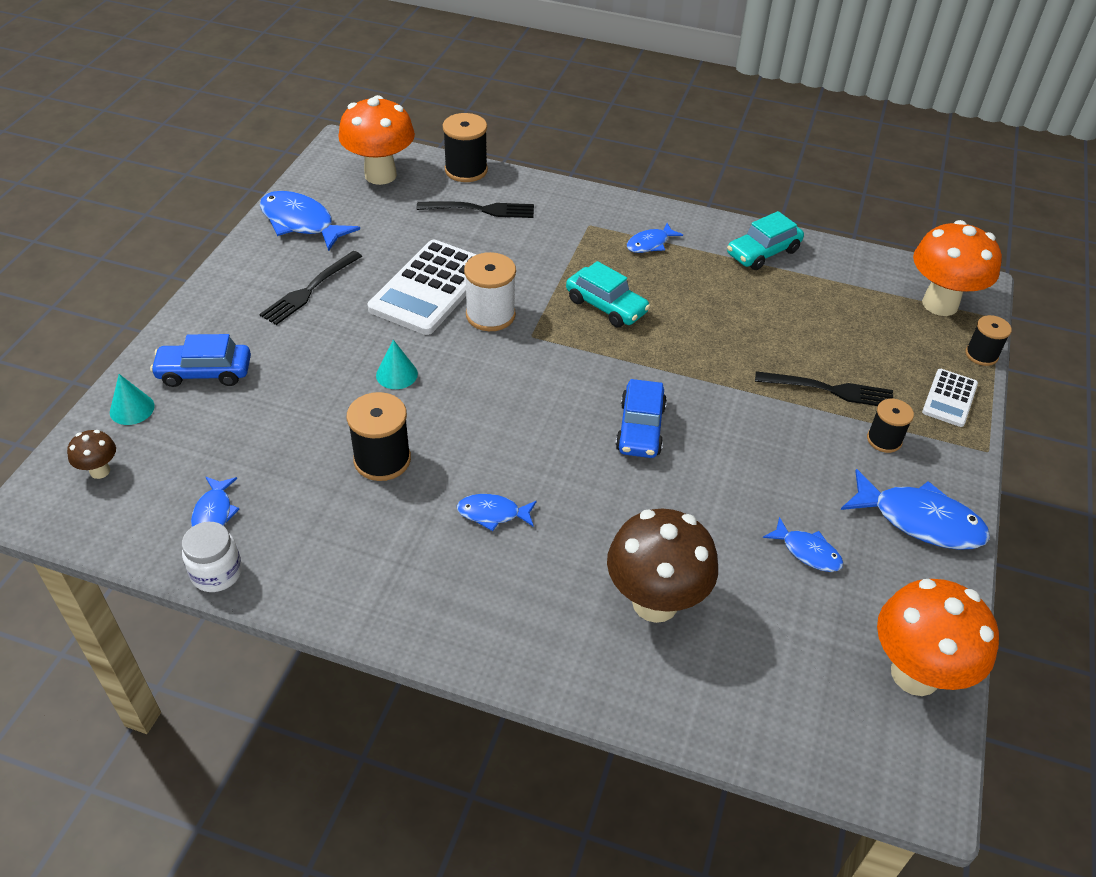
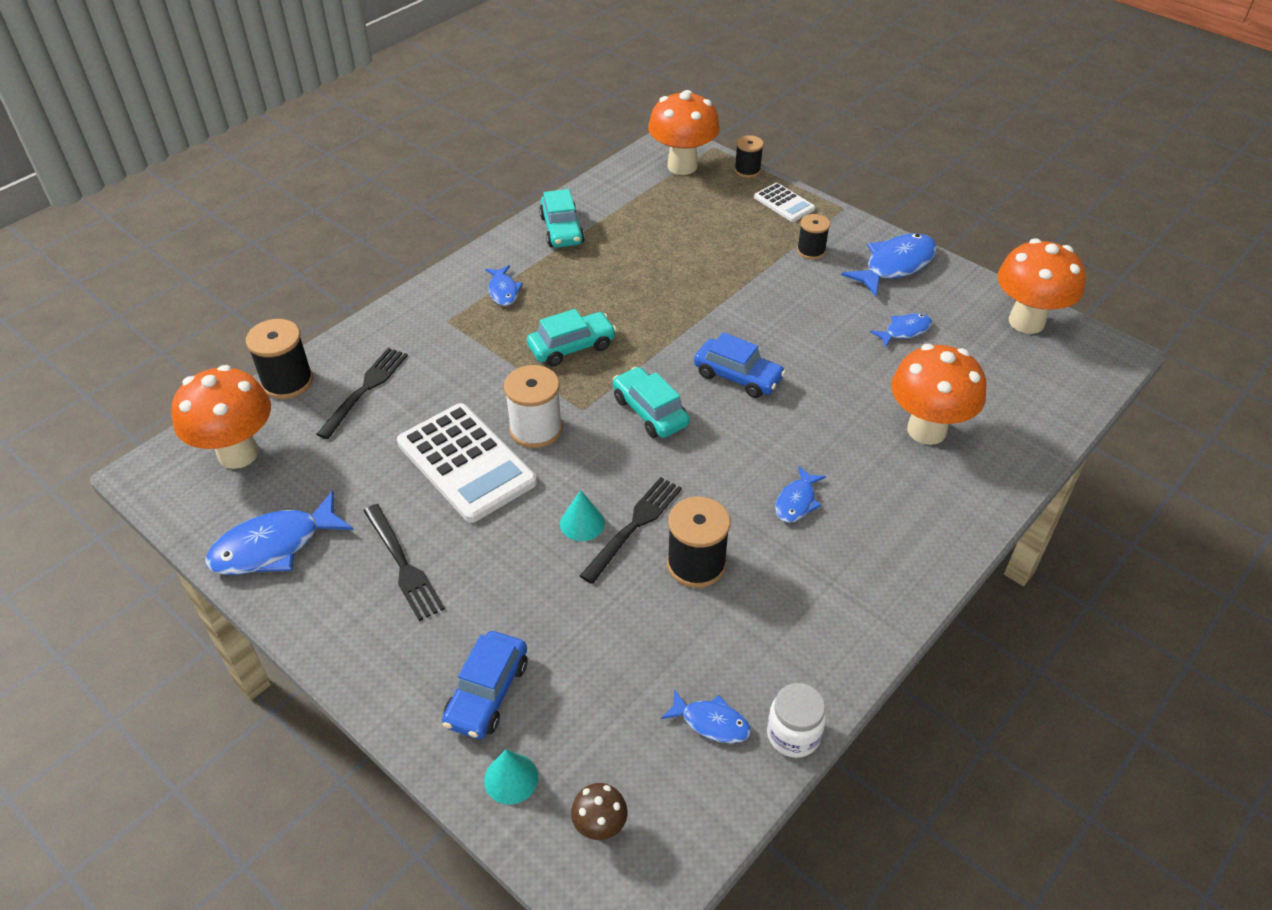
camera: 65 degrees left, 0 degrees up
brown mushroom [607,509,718,623] -> orange mushroom [891,344,986,445]
black fork [755,371,893,406] -> black fork moved to [580,477,682,584]
none -> turquoise car [613,367,690,438]

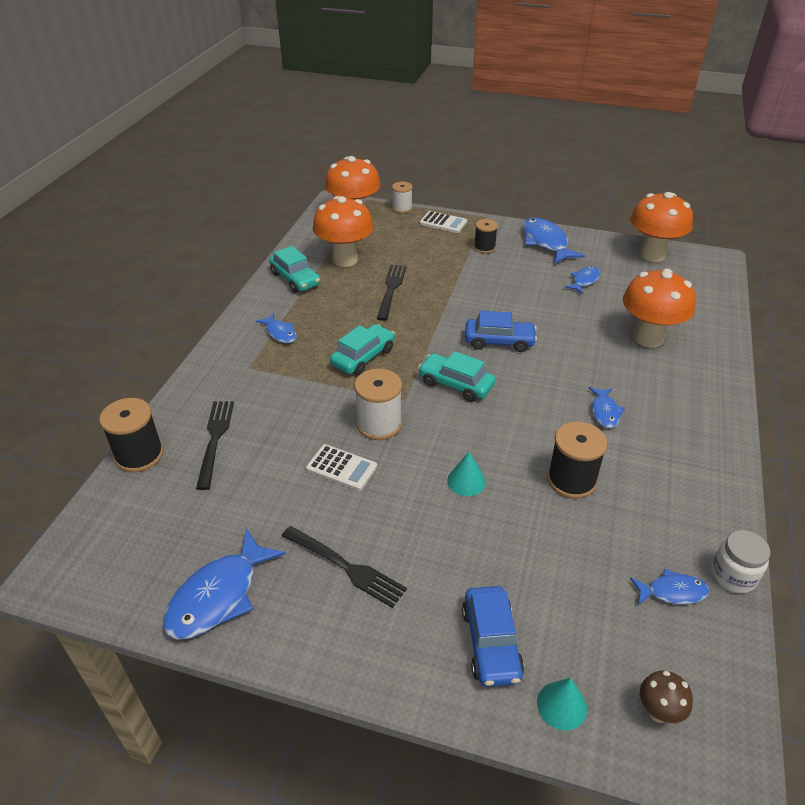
camera: 25 degrees left, 5 degrees down
orange mushroom [172,365,271,469] -> orange mushroom moved to [313,196,373,267]
white calculator [397,403,537,523] -> white calculator [306,444,377,491], size x0.52
black fork [580,477,682,584] -> black fork moved to [377,265,407,321]
black spool [734,135,764,178] -> white spool [392,182,413,213]
blue fish [841,233,937,297] -> blue fish turned 45 degrees counterclockwise [523,218,585,264]

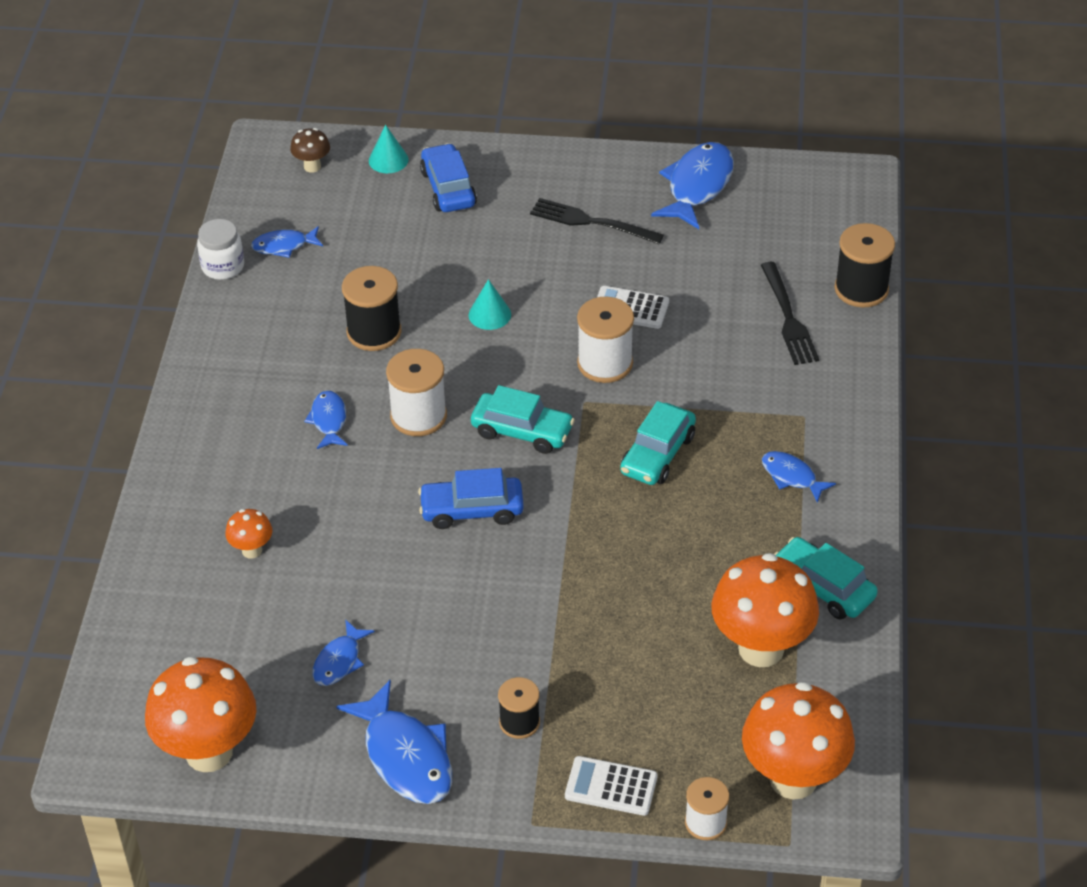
camera: 170 degrees right, 5 degrees up
black fork [377,265,407,321] -> none
orange mushroom [623,269,695,348] -> orange mushroom [225,509,272,559], size x0.46
none -> white spool [386,349,447,436]

